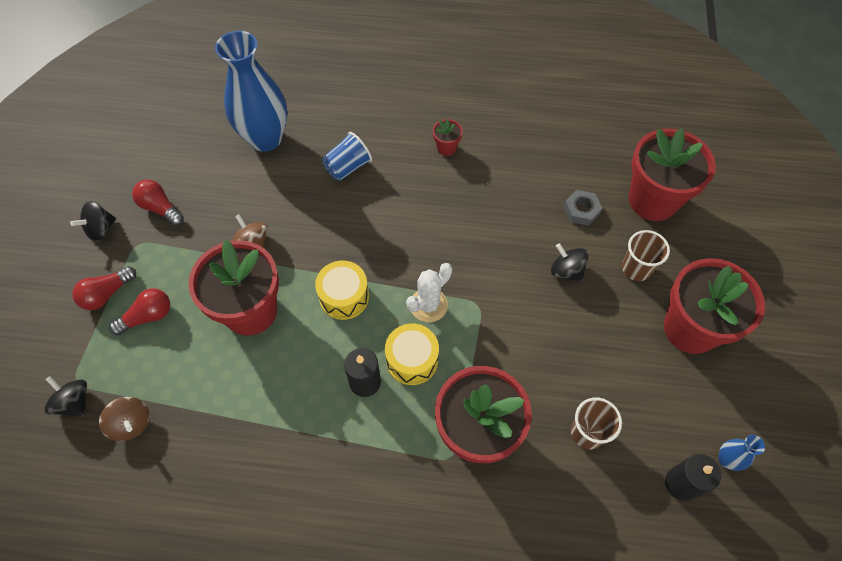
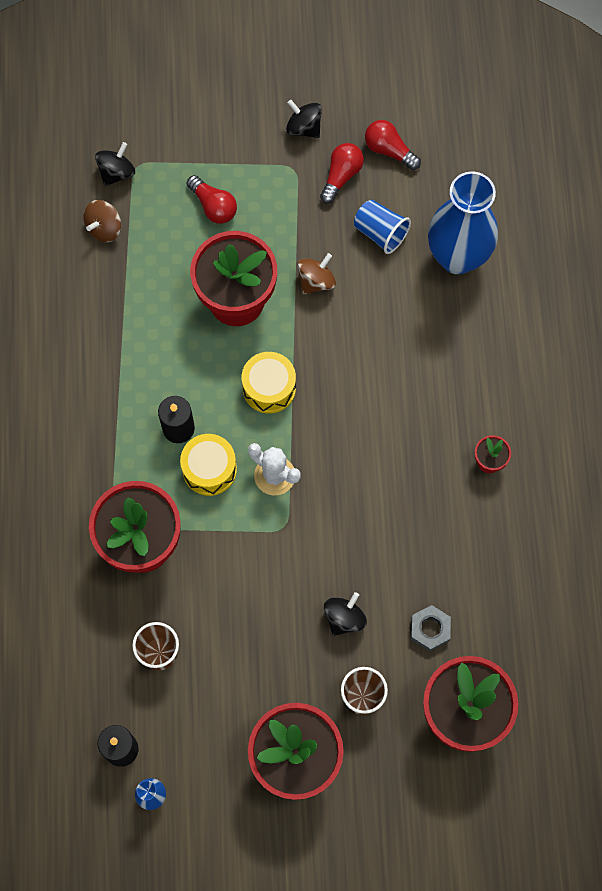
camera: 80 degrees right, 10 degrees up
red light bulb [72,266,136,310] -> red light bulb moved to [365,120,421,170]
blue cup [322,132,372,181] -> blue cup moved to [354,200,411,254]

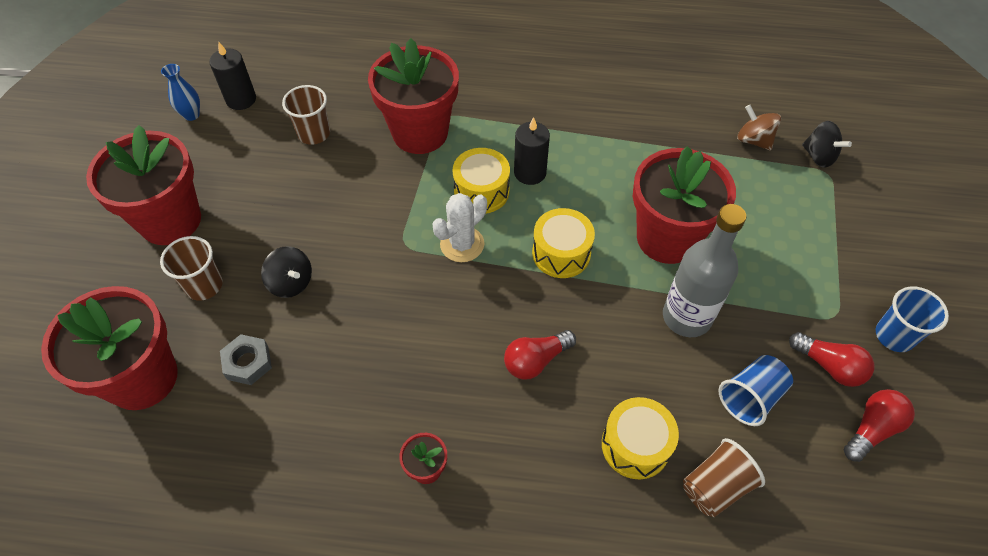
camera: 100 degrees right, 15 degrees down
red light bulb [187,175,237,224] -> red light bulb moved to [504,330,576,380]
black spinning top [286,100,322,138] -> blue cup [876,286,949,352]
brown spinning top [298,253,336,294] -> grey bottle [663,204,746,337]
blue vase [428,171,498,274] -> brown cup [683,438,765,517]
none -> yellow drum [602,397,679,479]

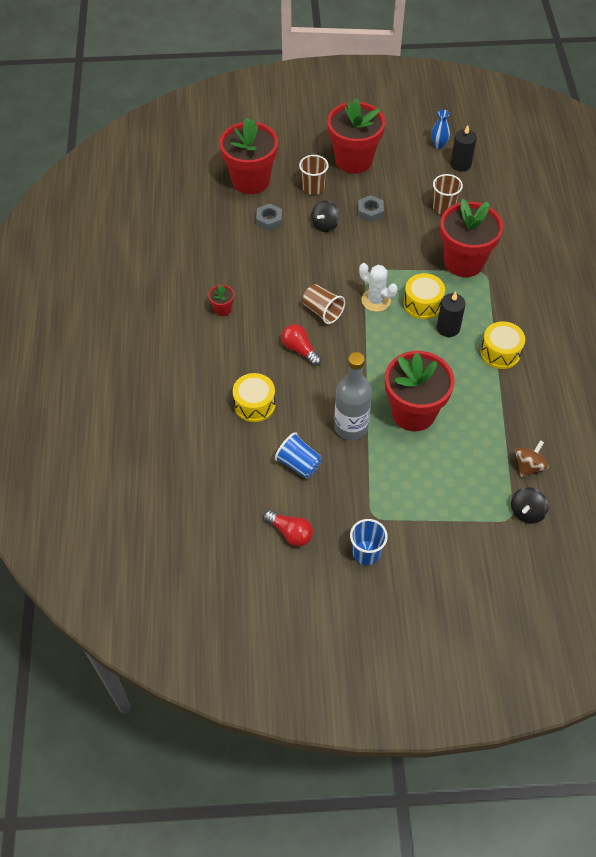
camera: 80 degrees right, 0 degrees up
yellow drum [532,208,595,278] -> yellow drum moved to [480,321,525,369]
brown cup [683,438,765,517] -> brown cup moved to [303,284,345,324]
red light bulb [789,332,874,387] -> none
none -> grey nut [358,195,384,222]

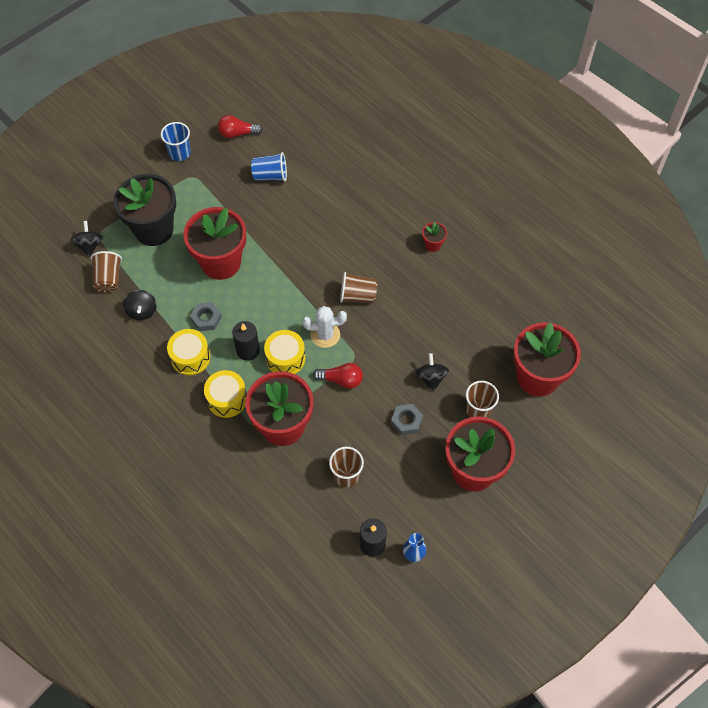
camera: 140 degrees right, 5 degrees up
yellow drum [233,373,275,422] -> yellow drum moved to [204,370,247,418]
grey nut [256,204,282,231] -> grey nut moved to [190,302,222,331]
red light bulb [282,324,322,366] -> red light bulb moved to [313,363,363,389]
grey bottle [334,352,372,440] -> none
brown spinning top [515,440,549,477] -> brown cup [91,251,122,292]
none -> black flower pot [114,174,176,246]
none -> black spinning top [123,290,157,320]

